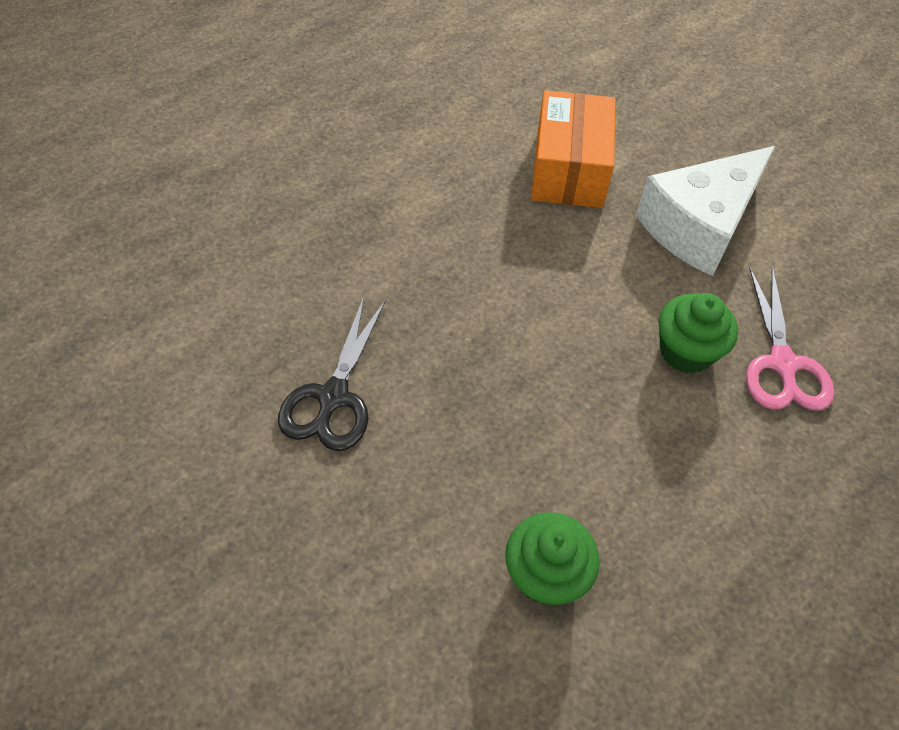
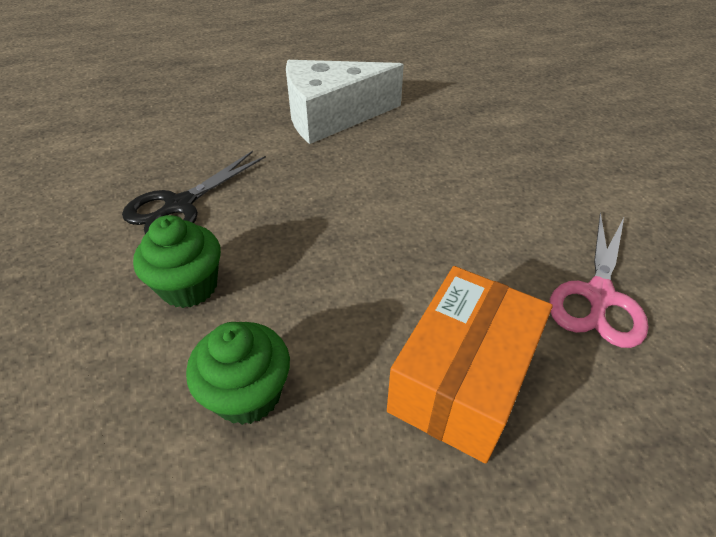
camera: 25 degrees right, 10 degrees down
orange box [531,90,616,208] -> orange box moved to [387,266,553,463]
white cheese [636,146,775,276] -> white cheese moved to [286,60,404,144]
green cupcake [658,293,738,374] -> green cupcake moved to [133,215,221,308]

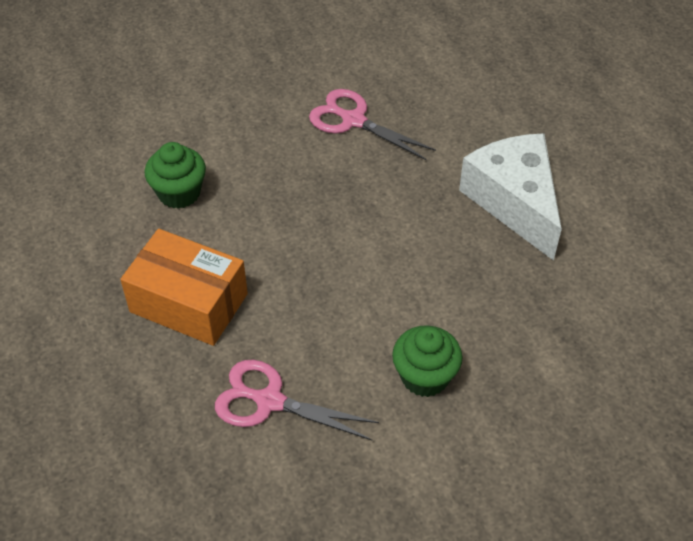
camera: 85 degrees right, 5 degrees up
black scissors [122,151,266,234] -> pink scissors [309,89,436,160]
green cupcake [133,215,221,308] -> green cupcake moved to [392,325,462,397]

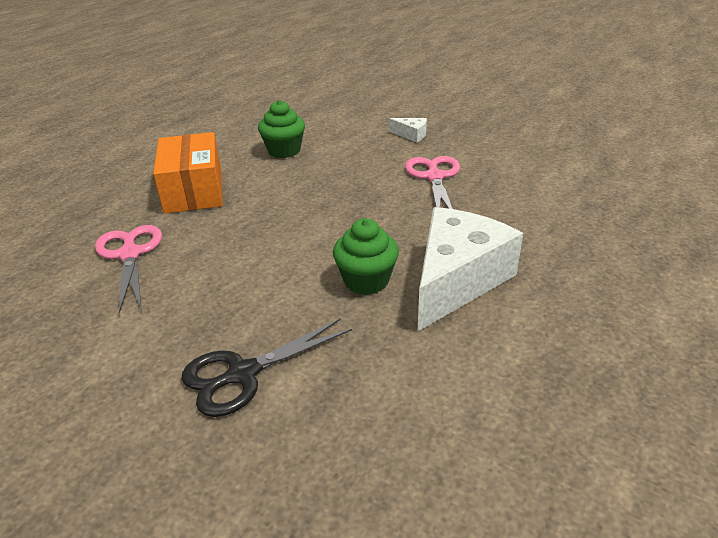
camera: 55 degrees right, 15 degrees down
green cupcake [392,325,462,397] -> green cupcake moved to [333,218,399,295]
none -> black scissors [181,318,352,417]
none -> white cheese [389,118,427,143]

